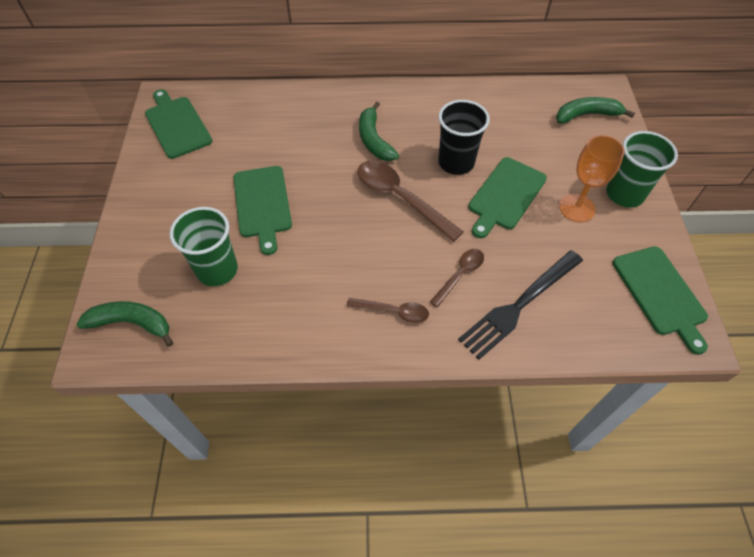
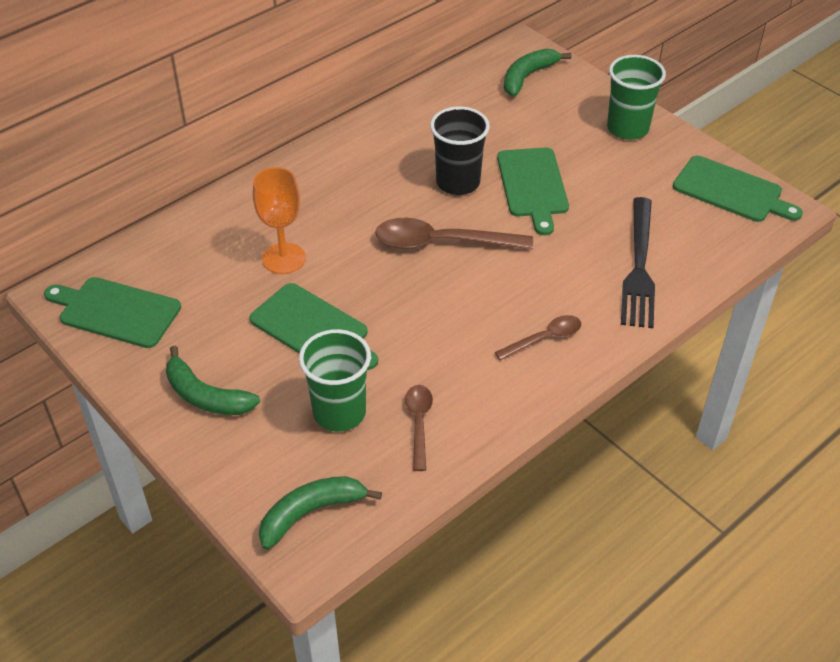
camera: 40 degrees left, 10 degrees down
green banana [359,102,399,161] -> green banana moved to [166,346,260,415]
brown spoon [430,249,484,307] -> brown spoon moved to [405,385,433,471]
orange goblet [559,135,625,222] -> orange goblet moved to [253,167,306,274]

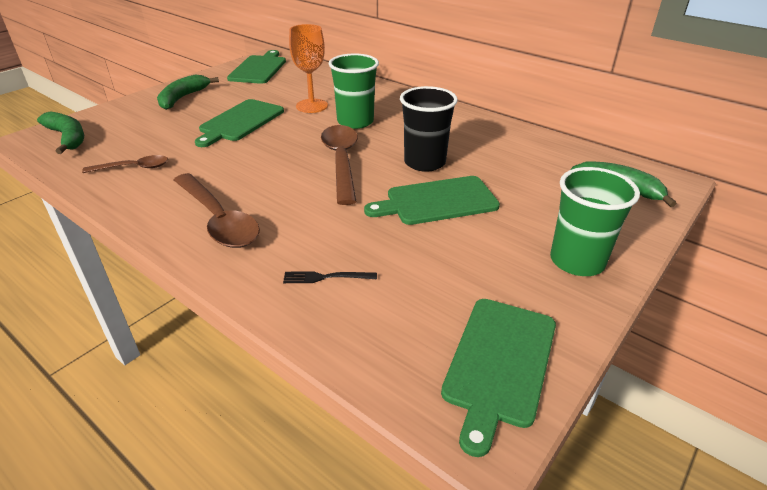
camera: 80 degrees right, 10 degrees down
green cup [299,329,371,432] -> green cup moved to [329,53,379,129]
brown spoon [495,315,581,360] -> brown spoon [174,173,260,248], size x1.77
black fork [621,197,655,328] -> black fork [283,271,377,283], size x0.44

